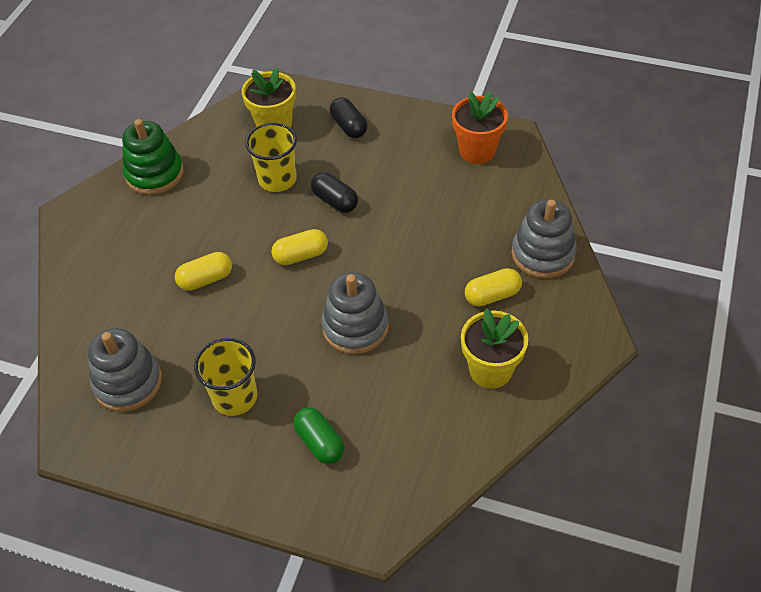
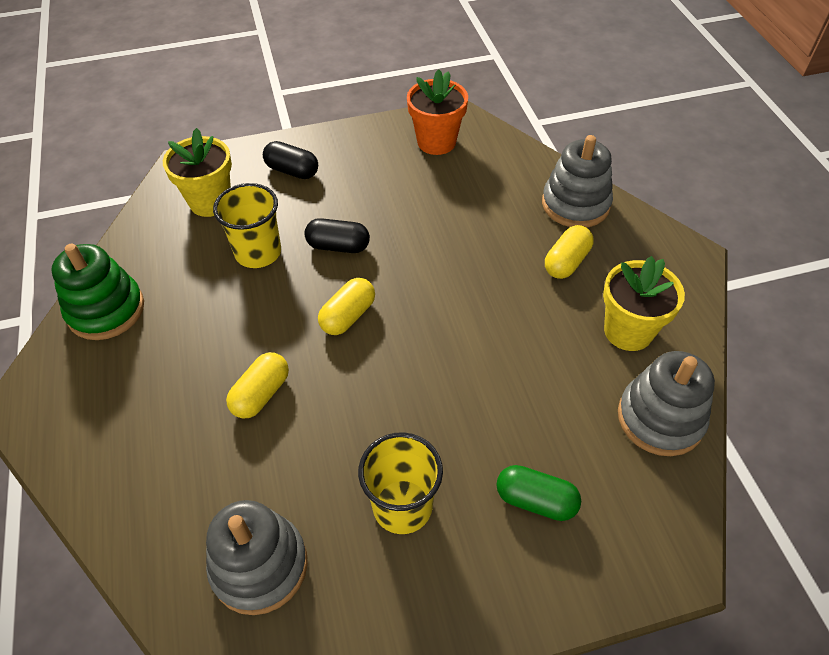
camera: 35 degrees left, 0 degrees up
grey stacking toy [321,272,389,354] -> grey stacking toy moved to [618,351,715,456]

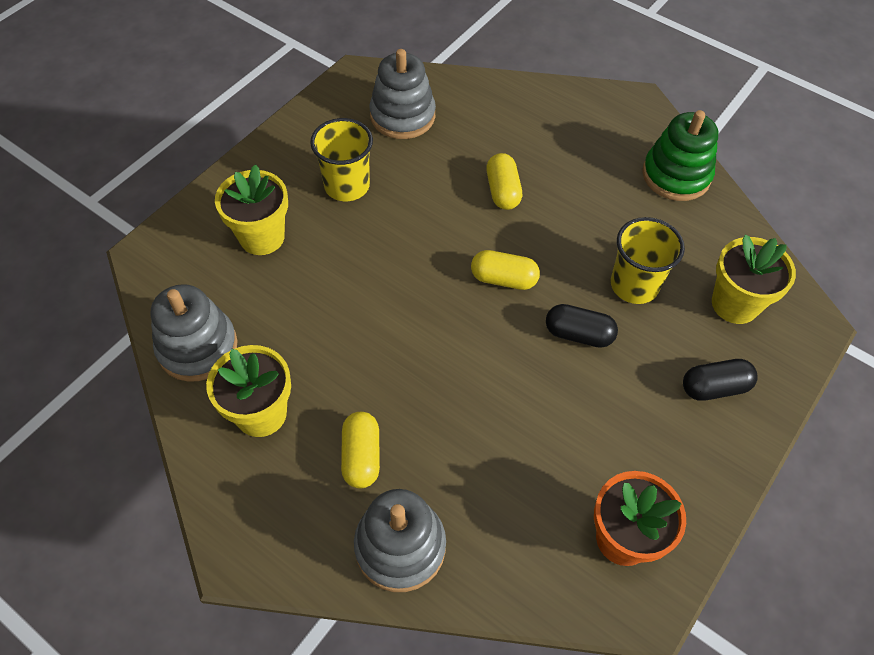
camera: 140 degrees right, 5 degrees up
black capsule [304,218,370,253] -> black capsule turned 45 degrees clockwise [546,304,618,348]
yellow capsule [318,278,375,335] -> yellow capsule turned 75 degrees counterclockwise [471,250,540,290]
green capsule [497,465,581,521] -> yellow flower pot [215,164,288,255]

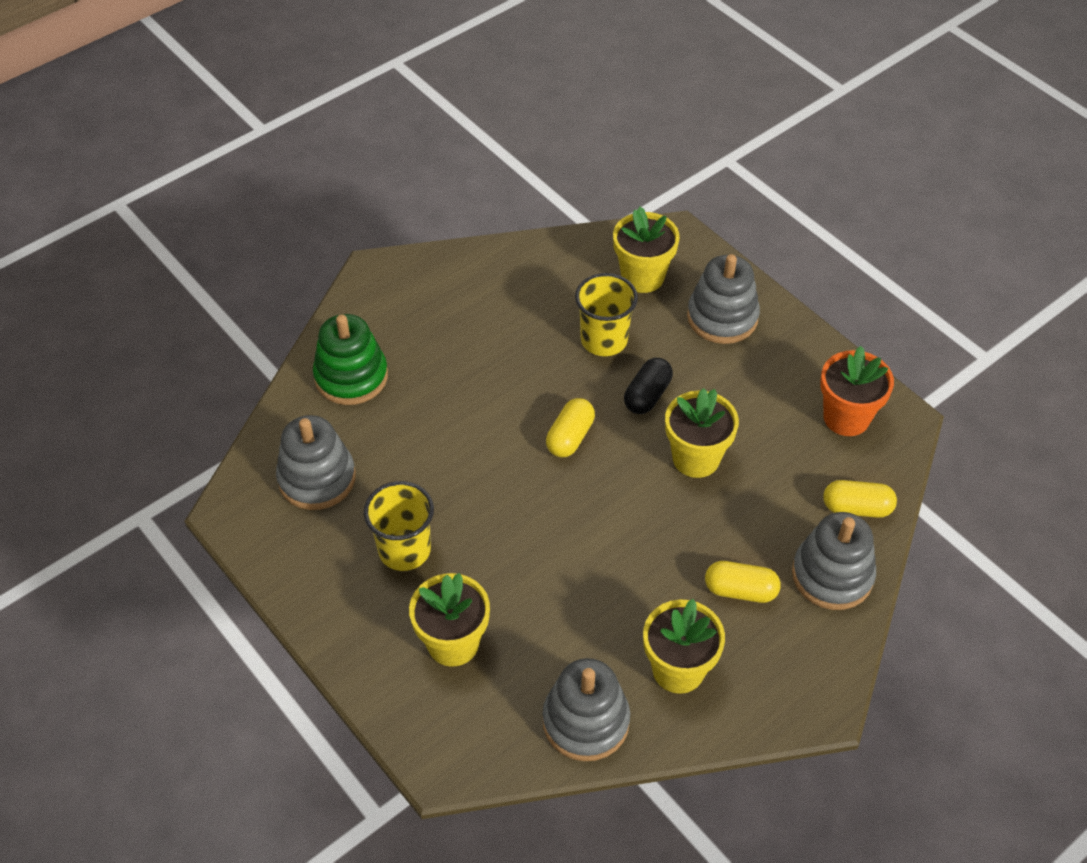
camera: 75 degrees left, 5 degrees down
yellow capsule [486,153,522,210] -> yellow capsule moved to [823,480,897,518]
green stacking toy [642,110,718,201] -> green stacking toy moved to [313,314,388,405]
black capsule [683,359,758,401] -> grey stacking toy [687,254,760,344]
none -> yellow flower pot [665,388,739,478]

